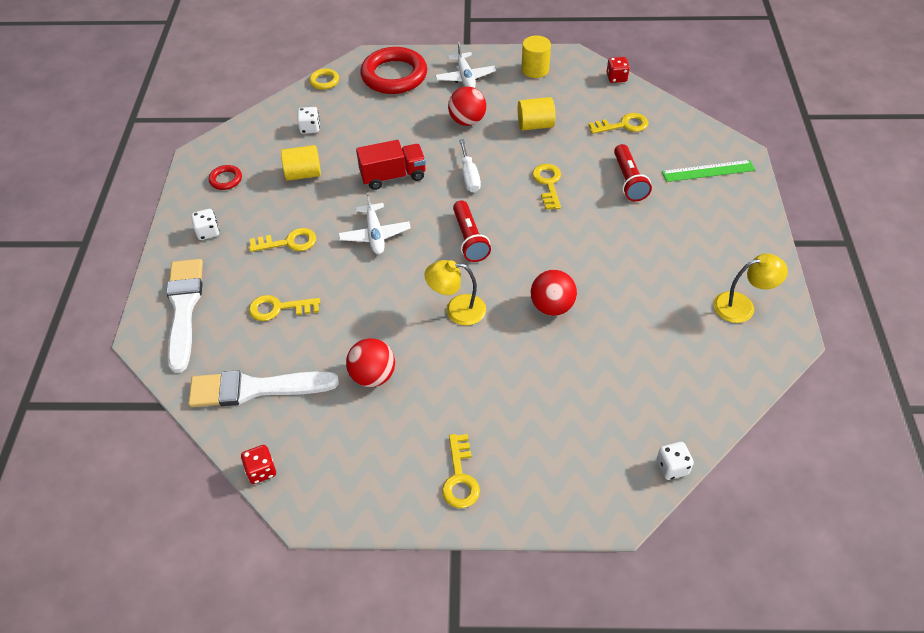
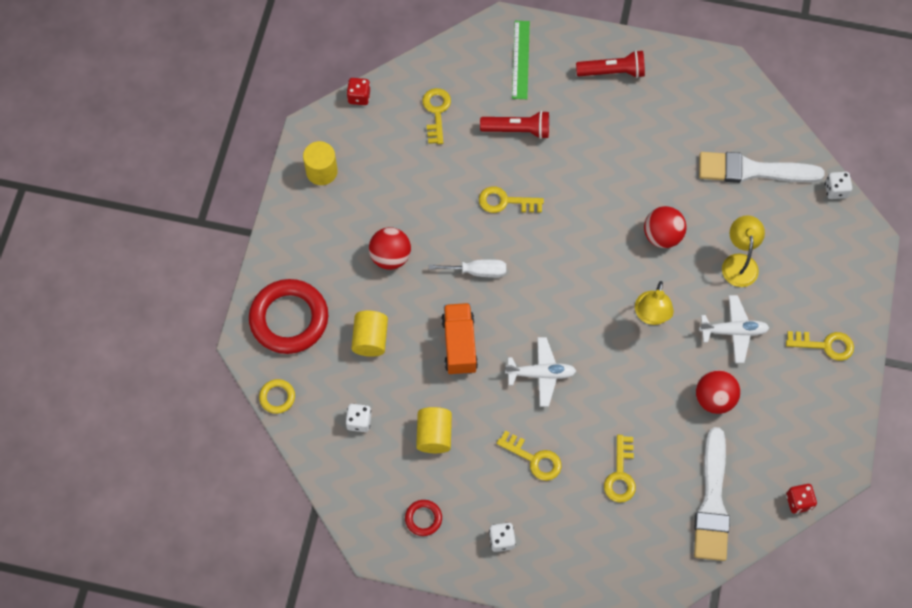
camera: 80 degrees left, 15 degrees up
white brush [166,259,203,373] -> white brush moved to [699,152,825,183]
yellow key [249,228,316,252] -> yellow key turned 120 degrees clockwise [496,431,562,481]
red truck [356,140,426,190] -> orange truck [441,303,478,375]
white plane [435,42,496,88] -> white plane moved to [699,295,769,363]
red flashlight [453,200,491,262] -> red flashlight moved to [576,50,645,78]
yellow cylinder [517,97,555,131] -> yellow cylinder moved to [351,311,388,357]
yellow lamp [713,253,788,323] -> yellow lamp moved to [722,215,765,287]

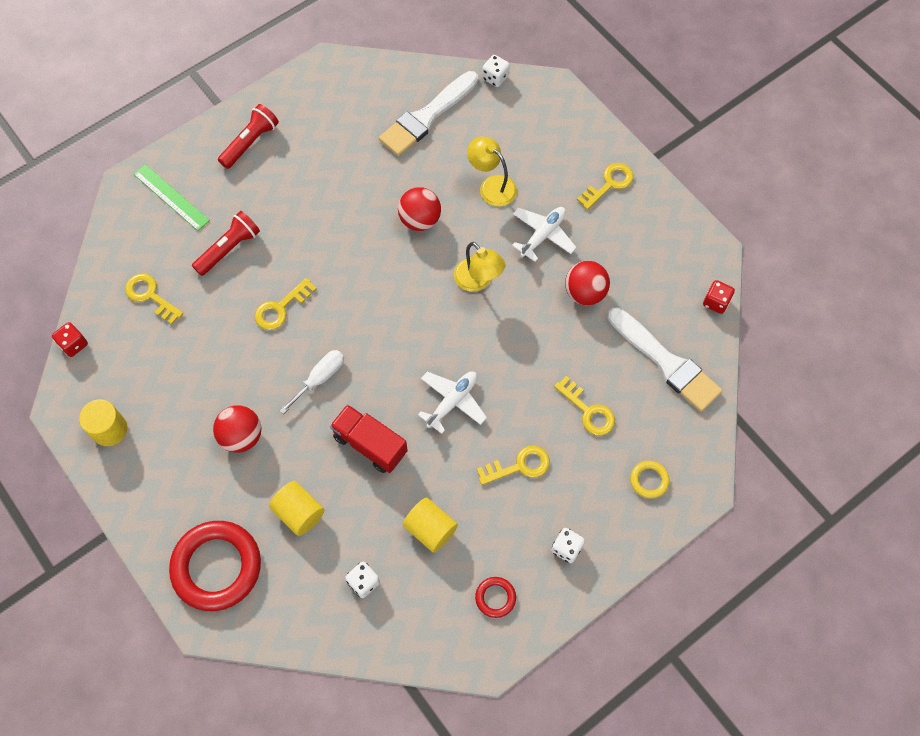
camera: 50 degrees left, 0 degrees up
yellow ring [259,379,295,414] -> yellow ring moved to [630,461,670,499]
orange truck [441,303,478,375] -> red truck [330,404,408,473]

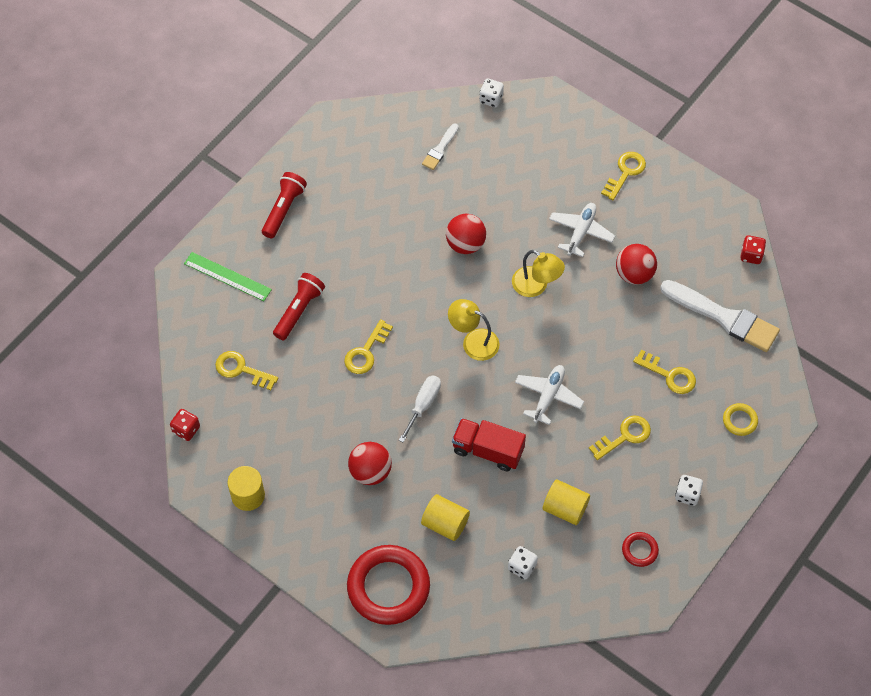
camera: 15 degrees left, 5 degrees down
white brush [379,71,478,156] -> white brush [422,123,459,170], size x0.50
yellow lamp [467,137,517,207] -> yellow lamp moved to [448,299,500,361]

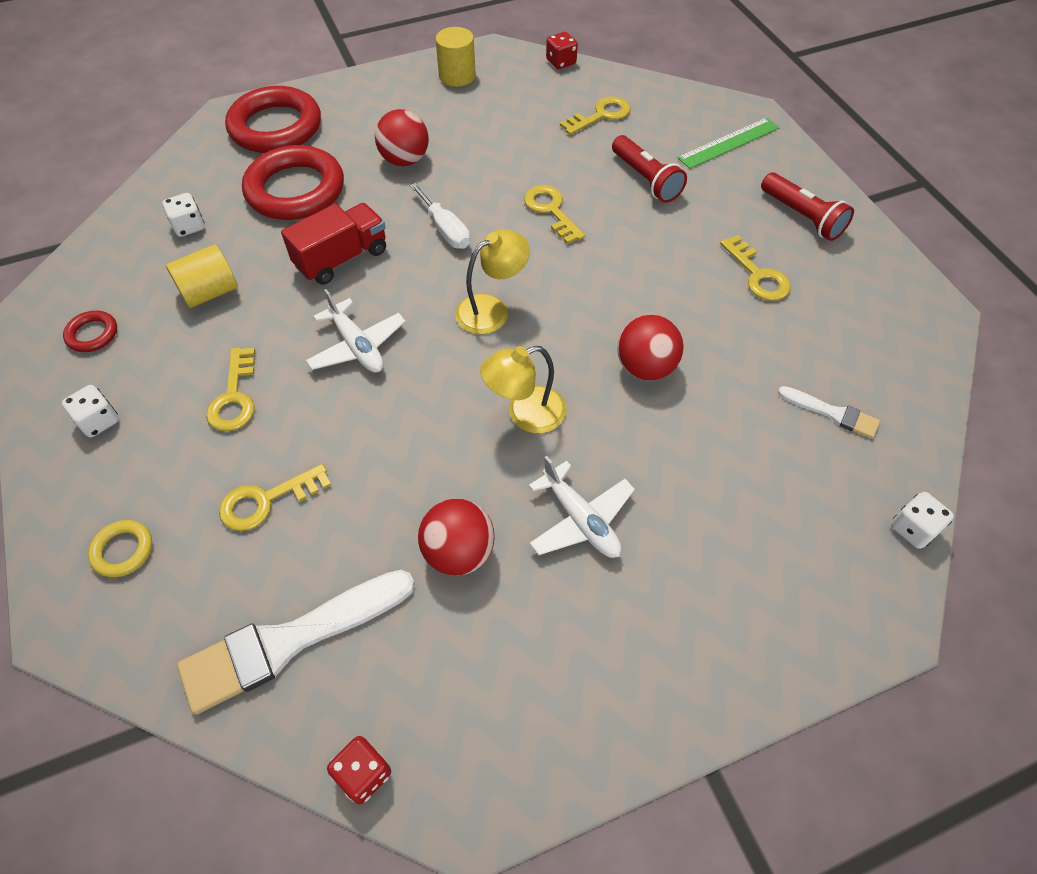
camera: 120 degrees right, 5 degrees down
yellow cylinder [421,494,470,541] -> red ring [242,145,344,220]
white brush [422,123,459,170] -> white brush turned 150 degrees clockwise [778,386,880,439]
yellow key [601,152,646,200] -> yellow key moved to [720,235,791,301]

